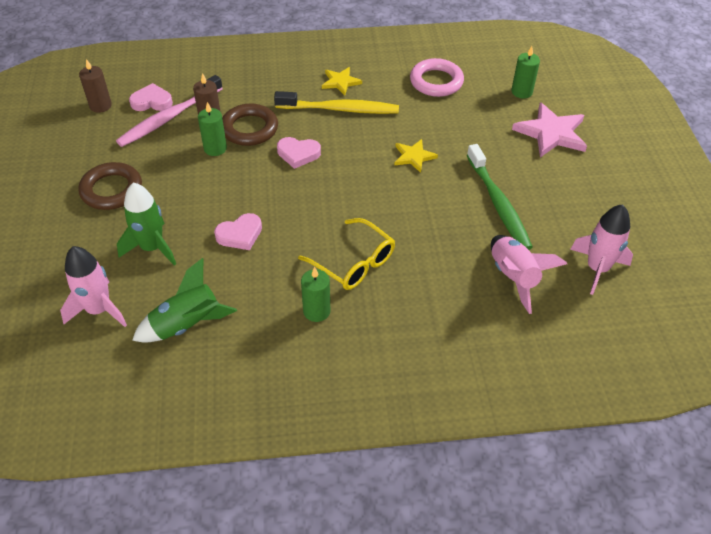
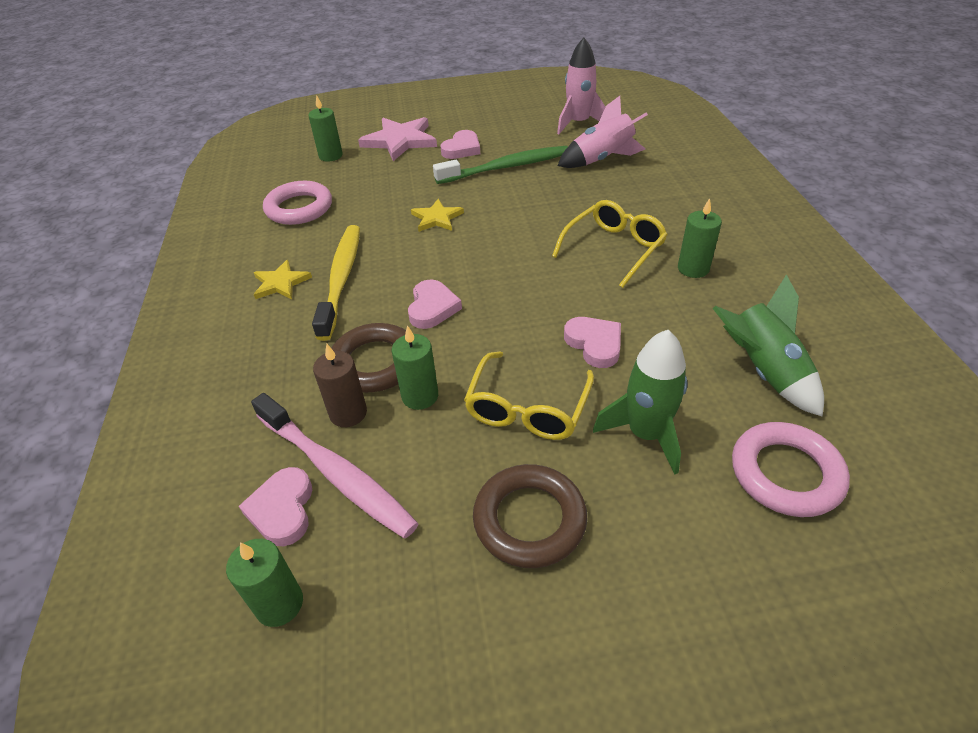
camera: 90 degrees left, 5 degrees down
pink rocket [60,246,127,327] -> pink ring [732,422,850,517]
brown candle [79,59,112,113] -> green candle [226,539,303,627]
none -> pink heart [441,130,480,159]
none -> yellow glasses [464,351,594,440]

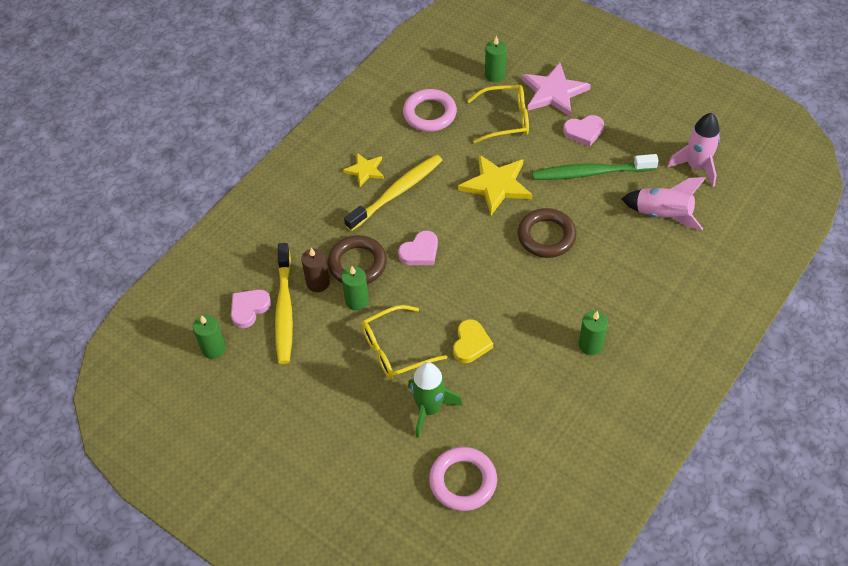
camera: 45 degrees right, 10 degrees up
pink toothbrush [251,393,419,538] -> yellow toothbrush [275,243,293,364]
yellow star [411,199,464,232] -> yellow star [458,154,532,215], size x1.73
green toothbrush [433,146,568,184] -> green toothbrush turned 150 degrees clockwise [532,154,659,180]
brown ring [473,464,587,568] -> brown ring moved to [518,208,577,258]
yellow glasses [552,200,668,288] -> yellow glasses moved to [467,85,529,143]
pink heart [564,317,621,368] -> yellow heart [453,319,493,363]
green rocket [713,274,824,417] -> none

